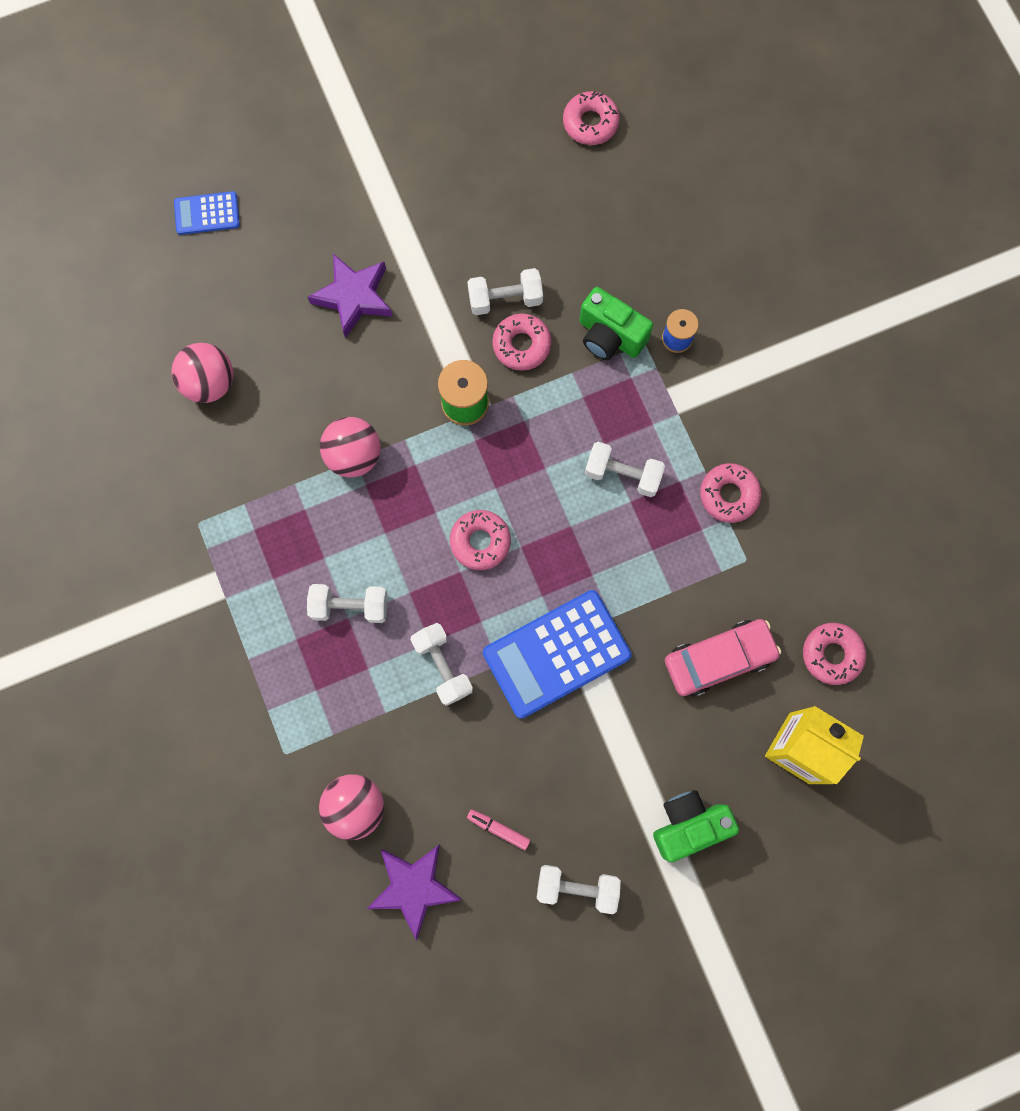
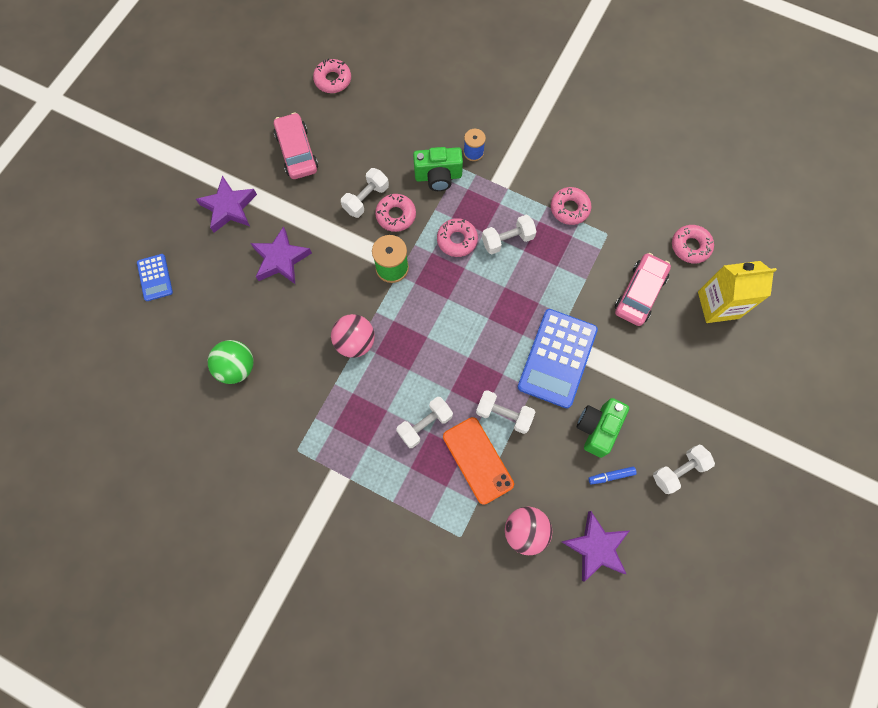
camera: 40 degrees left, 5 degrees down
pink ball [171,343,233,403] -> green ball [208,340,254,384]
blue calculator [174,191,240,235] -> blue calculator turned 60 degrees counterclockwise [137,254,173,301]
pink donut [450,510,511,570] -> pink donut moved to [437,218,478,257]
pink marker [467,809,530,850] -> blue marker [588,467,637,484]
green camera [653,790,739,862] -> green camera moved to [577,398,629,458]
none -> purple star [196,175,257,233]
none -> pink car [274,112,318,179]
none -> orange phone [443,417,514,505]

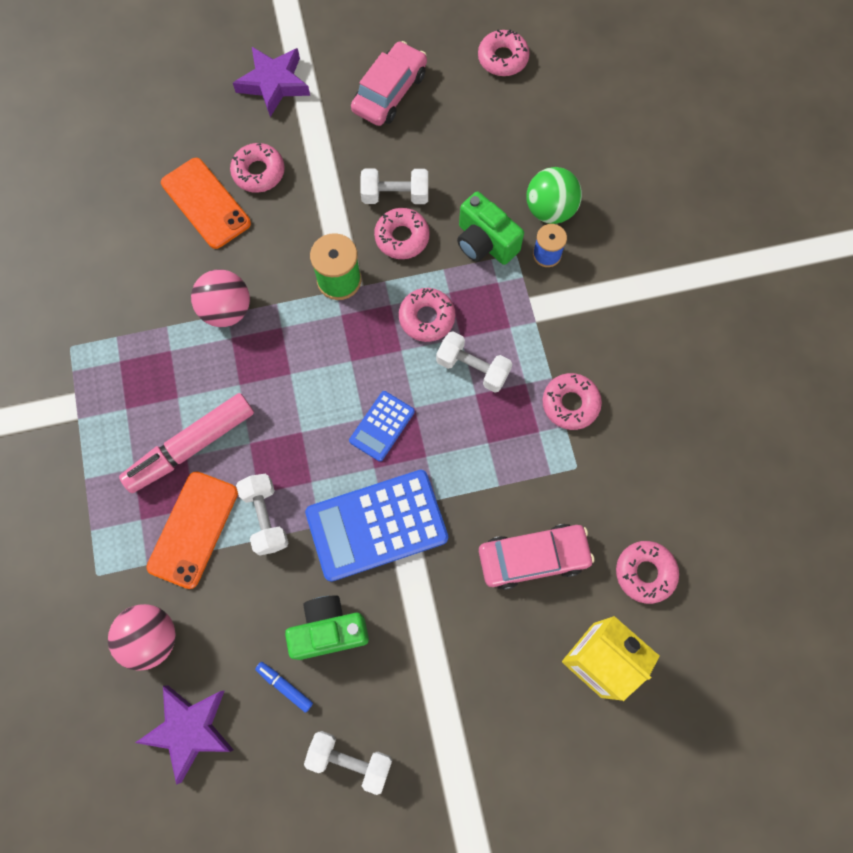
camera: 50 degrees right, 0 degrees up
blue calculator [137,254,173,301] -> blue calculator moved to [349,391,415,461]
green ball [208,340,254,384] -> green ball moved to [526,167,582,224]
purple star [251,226,312,284] -> pink donut [230,143,285,193]
white dumbbell [396,397,453,448] -> pink marker [119,393,254,493]
none -> orange phone [161,158,251,249]

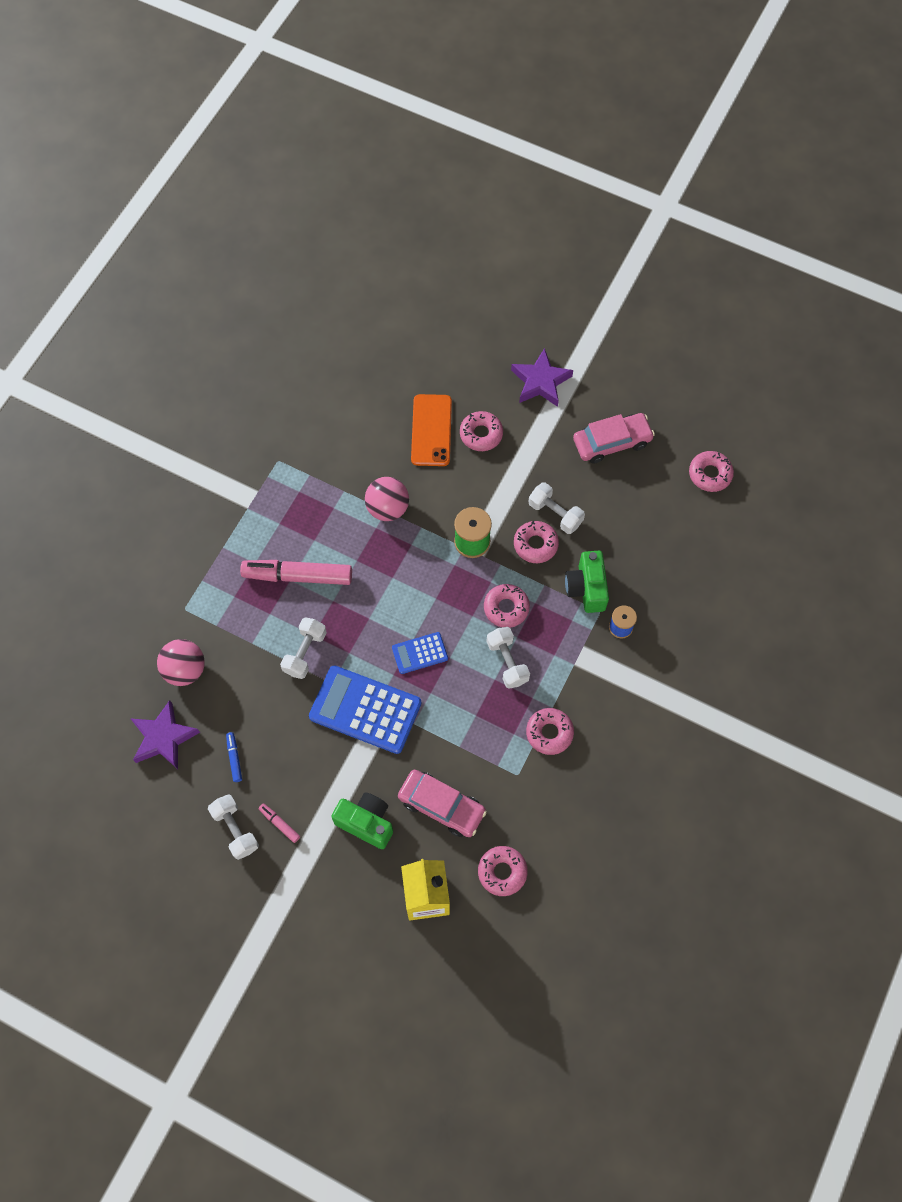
camera: 40 degrees right, 5 degrees down
orange phone [146,471,238,589] -> none
green camera [285,595,369,660] -> green camera moved to [331,792,393,849]
green ball [526,167,582,224] -> none
none -> pink marker [258,803,300,843]

